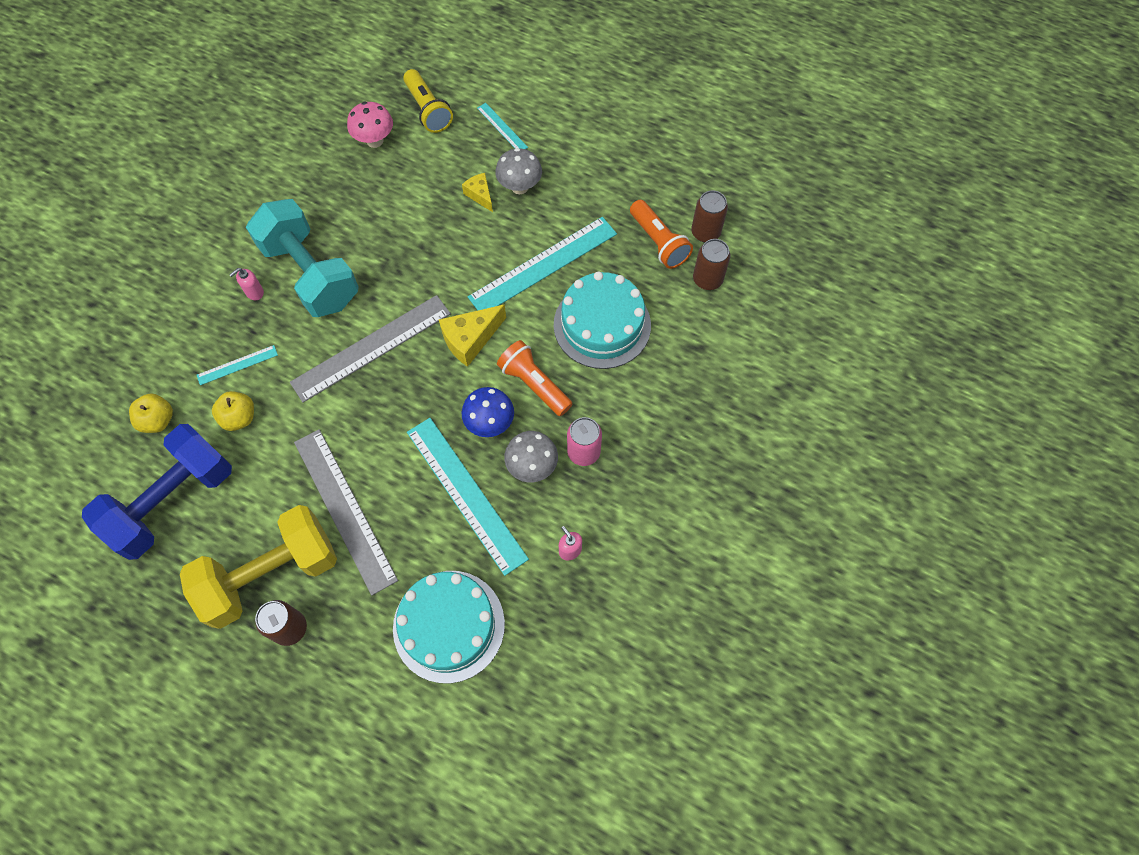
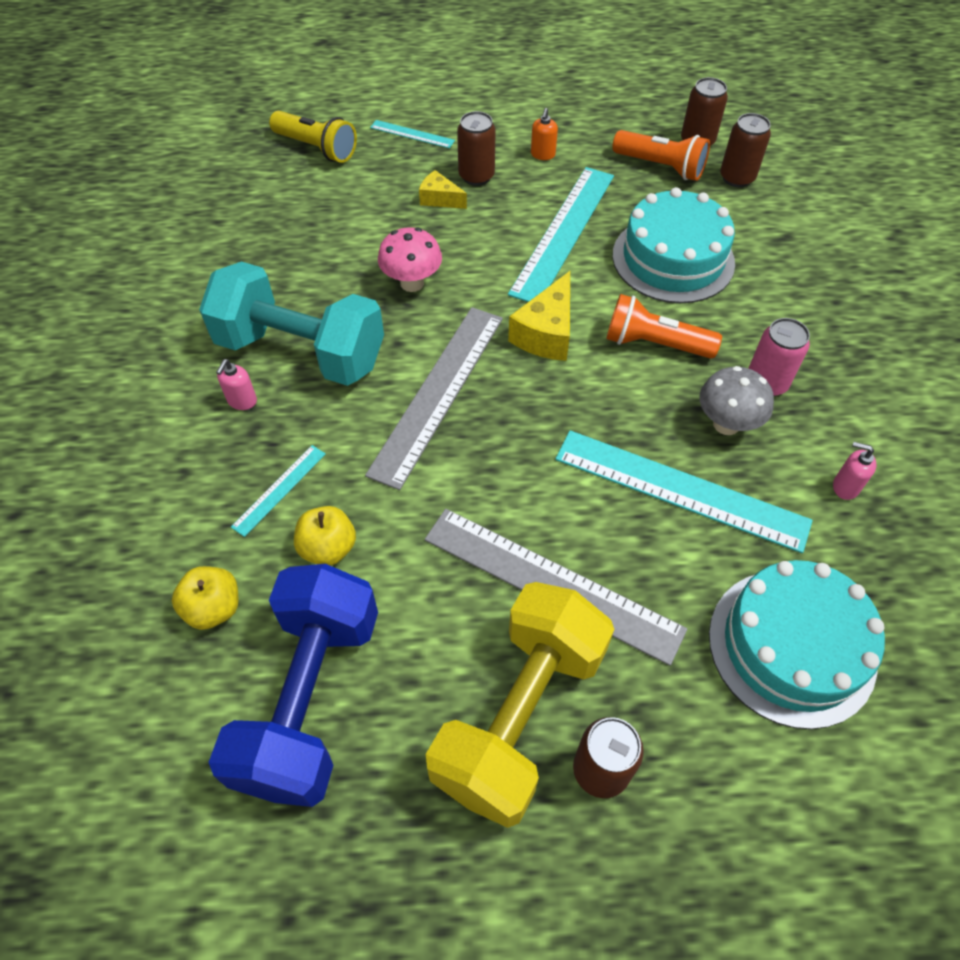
camera: 30 degrees left, 10 degrees down
pink mushroom [347,102,393,148] -> pink mushroom moved to [378,227,442,292]
blue mushroom [461,387,514,437] -> none
grey mushroom [495,148,542,194] -> brown can [457,111,496,186]
none -> orange soap dispenser [531,108,558,160]

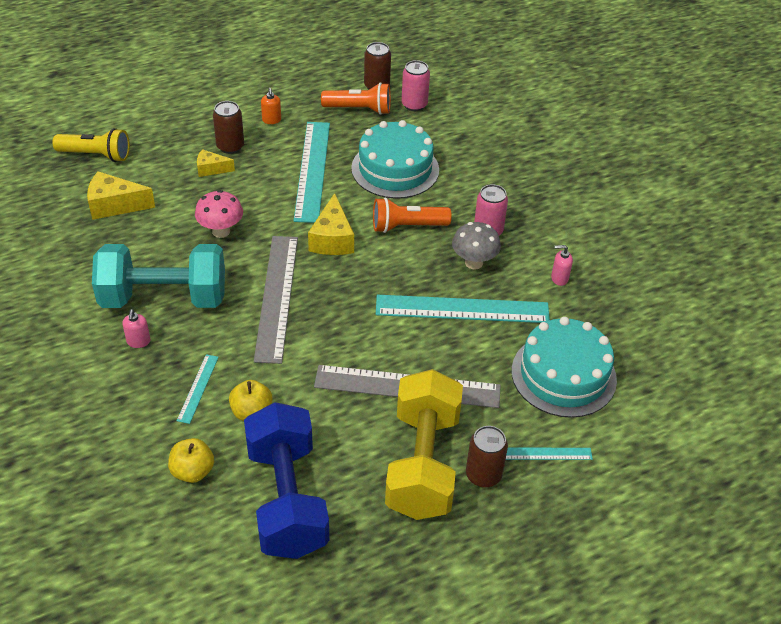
camera: 25 degrees left, 10 degrees down
turquoise ruler [370,120,455,148] -> turquoise ruler moved to [506,448,593,460]
brown can [720,113,771,187] -> pink can [402,60,430,111]
none -> yellow cheese [87,171,155,220]

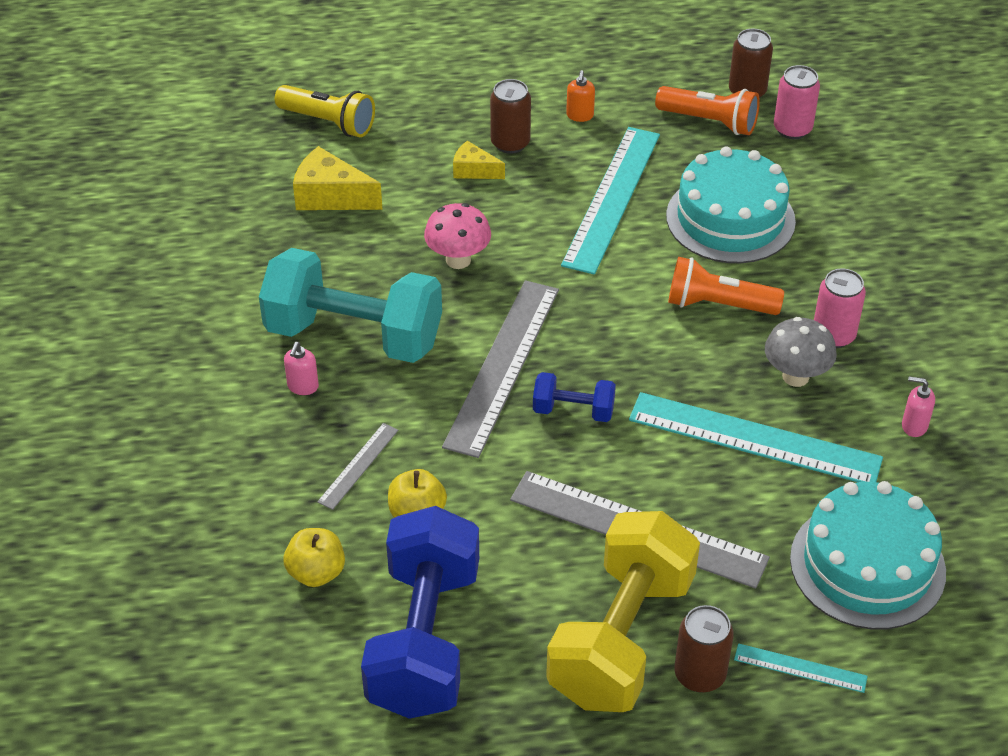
camera: 20 degrees right, 0 degrees up
turquoise ruler [177,354,219,424] -> grey ruler [317,423,398,510]
yellow cheese [308,193,354,255] -> none
none -> blue dumbbell [533,372,616,422]

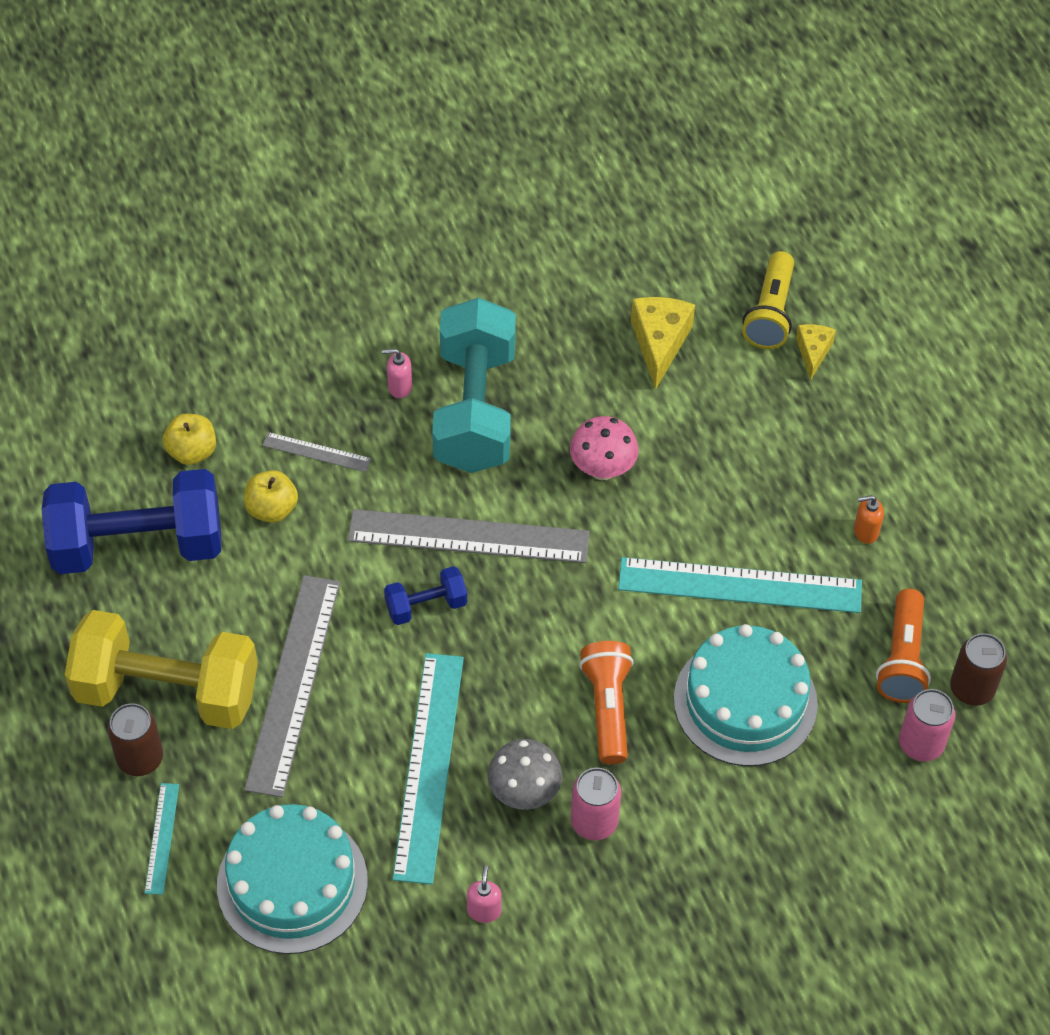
camera: 75 degrees right, 10 degrees up
yellow cheese [453,141,505,179] -> yellow cheese moved to [796,324,836,380]
brown can [490,79,531,154] -> none
blue dumbbell [533,372,616,422] -> blue dumbbell turned 75 degrees clockwise [384,566,467,625]

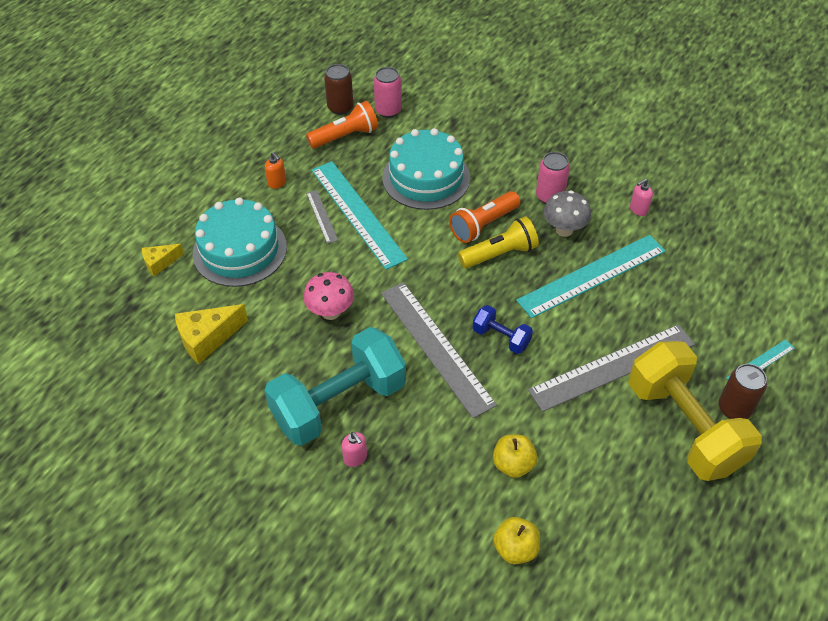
camera: 125 degrees left, 5 degrees down
blue dumbbell [42,469,221,574] -> none
turquoise cake [217,804,368,954] -> turquoise cake moved to [193,198,287,287]
grey ruler [262,432,371,472] -> grey ruler moved to [306,190,338,244]
yellow flashlight [742,251,794,349] -> yellow flashlight moved to [458,217,539,268]

